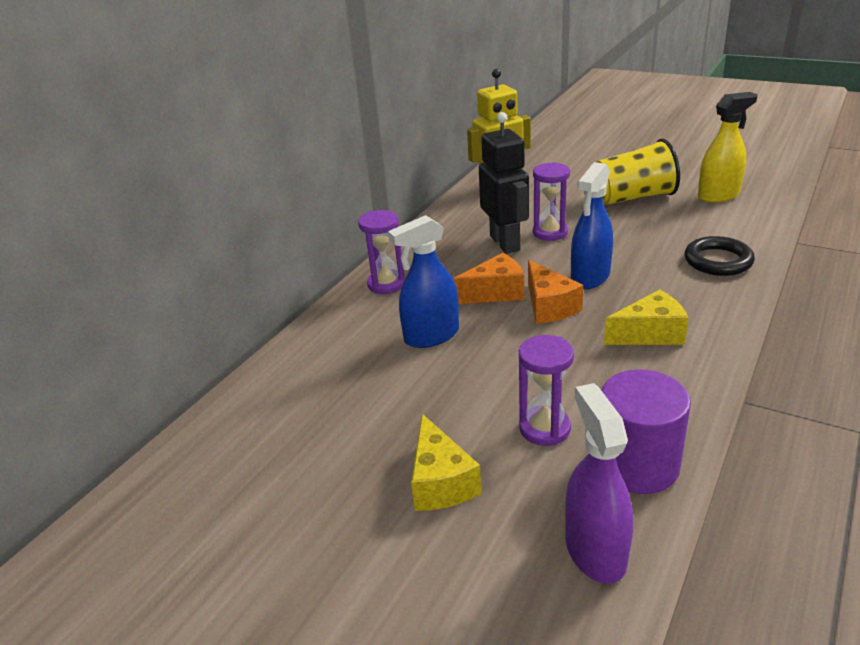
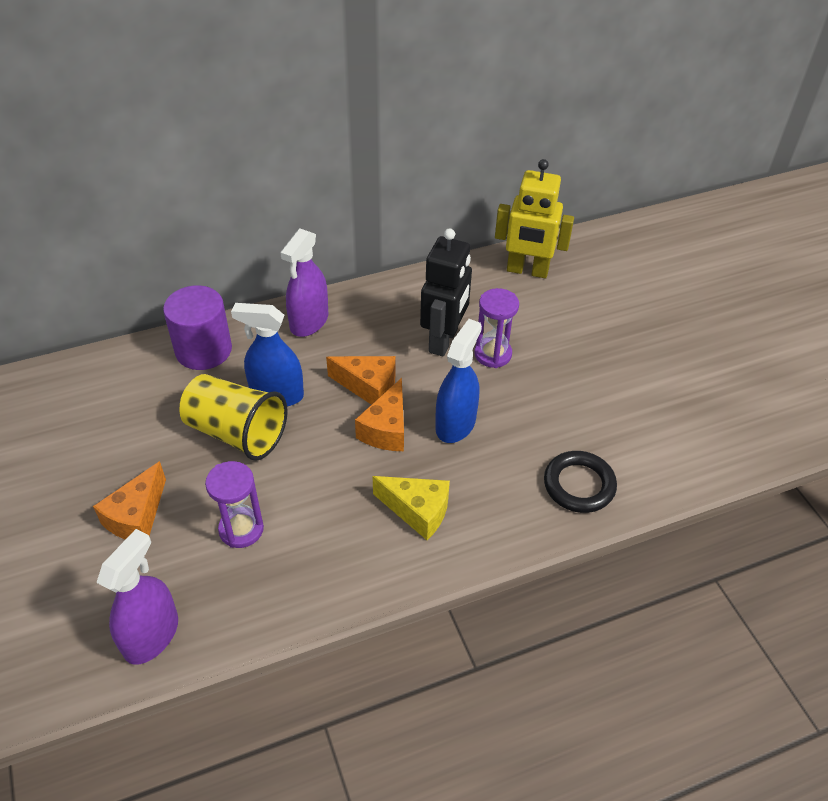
camera: 35 degrees right, 15 degrees up
purple hourglass [358,210,405,294] -> purple spray bottle [280,229,328,337]
yellow cheese [411,414,481,511] -> orange cheese [93,461,166,540]
blue spray bottle [571,162,613,289] -> blue spray bottle turned 135 degrees clockwise [435,319,482,443]
yellow cup [596,139,680,205] -> yellow cup moved to [179,374,288,461]
purple cylinder [601,369,691,494] -> purple cylinder moved to [163,285,232,370]
yellow spray bottle [698,92,758,203] -> none

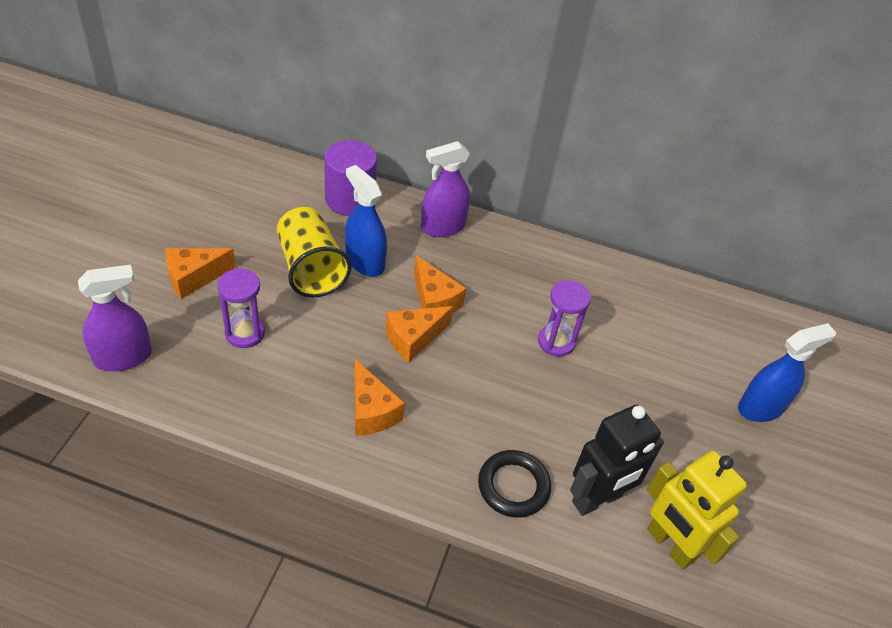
camera: 35 degrees right, 0 degrees up
yellow cheese [372,476,450,540] -> orange cheese [354,359,405,436]
black robot [420,228,472,357] -> black robot moved to [570,405,664,516]
blue spray bottle [435,319,482,443] -> blue spray bottle moved to [738,323,836,422]
yellow robot [495,159,574,278] -> yellow robot moved to [647,450,747,569]

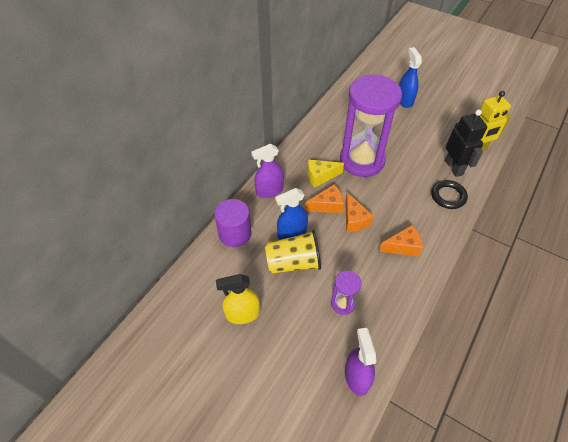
camera: 70 degrees left, 5 degrees up
orange cheese [165,248,236,299] -> none
purple spray bottle [421,141,470,237] -> purple spray bottle turned 75 degrees clockwise [251,144,284,198]
purple hourglass [538,280,591,357] -> purple hourglass [340,75,402,177], size x2.30
none -> yellow spray bottle [216,274,260,324]
none -> yellow cheese [308,160,344,188]

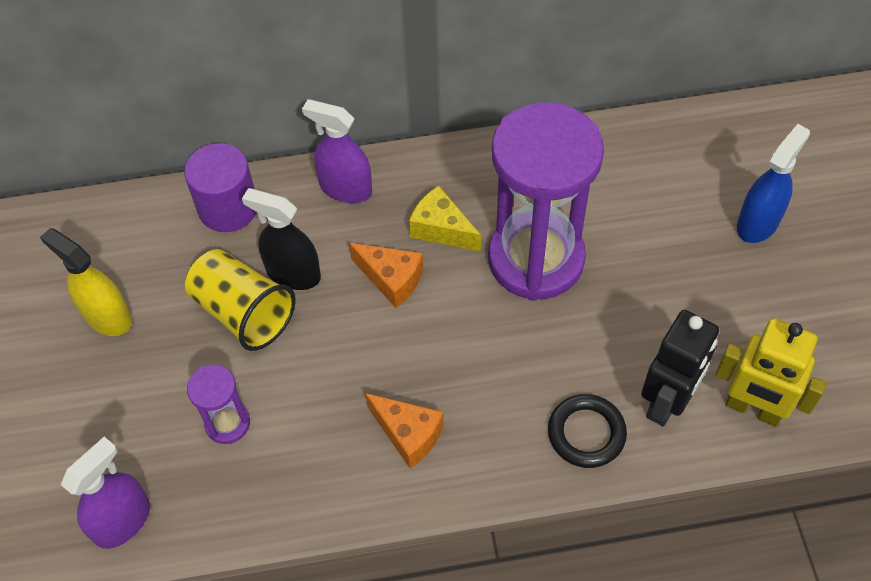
camera: 50 degrees right, 5 degrees up
blue spray bottle [275,188,308,240] -> black spray bottle [242,188,321,290]
orange cheese [345,192,374,232] -> none

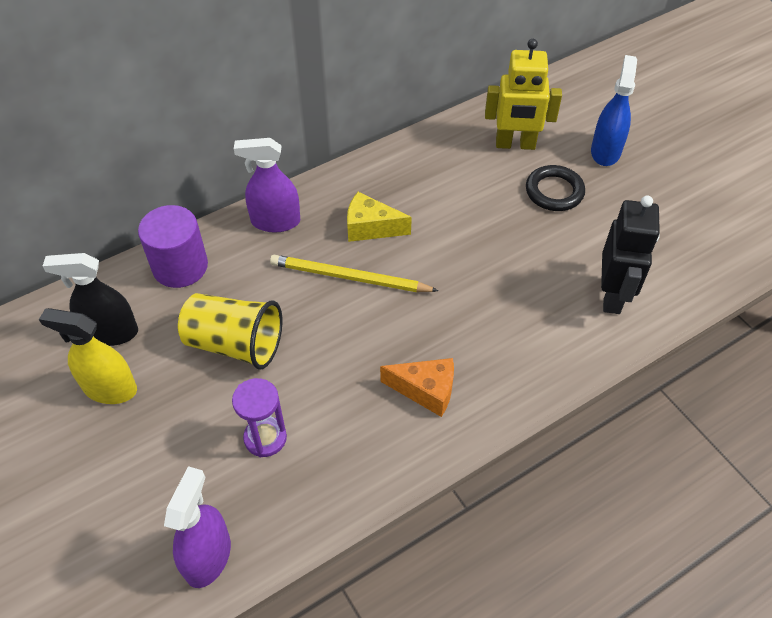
camera: 25 degrees left, 5 degrees down
black spray bottle [242,188,321,290] -> black spray bottle moved to [43,253,138,346]
orange cheese [349,243,423,308] -> yellow pencil [270,255,439,292]
purple hourglass [488,102,604,301] -> none
black ring [548,394,627,468] -> black ring moved to [526,165,585,211]
yellow robot [716,318,827,427] -> yellow robot moved to [485,39,562,150]

